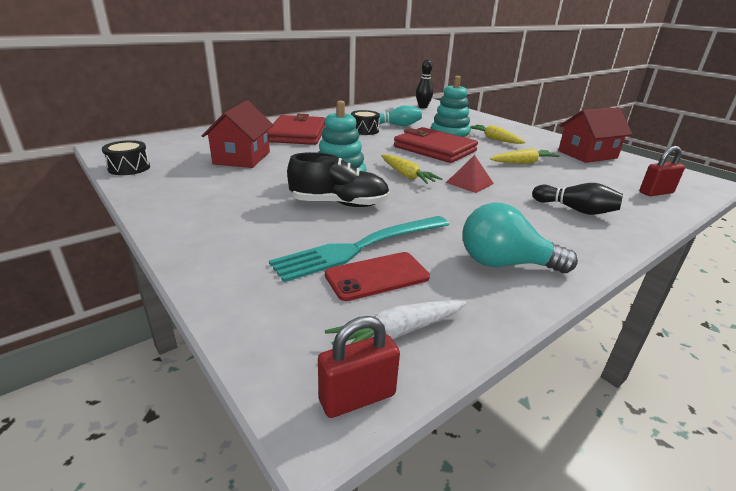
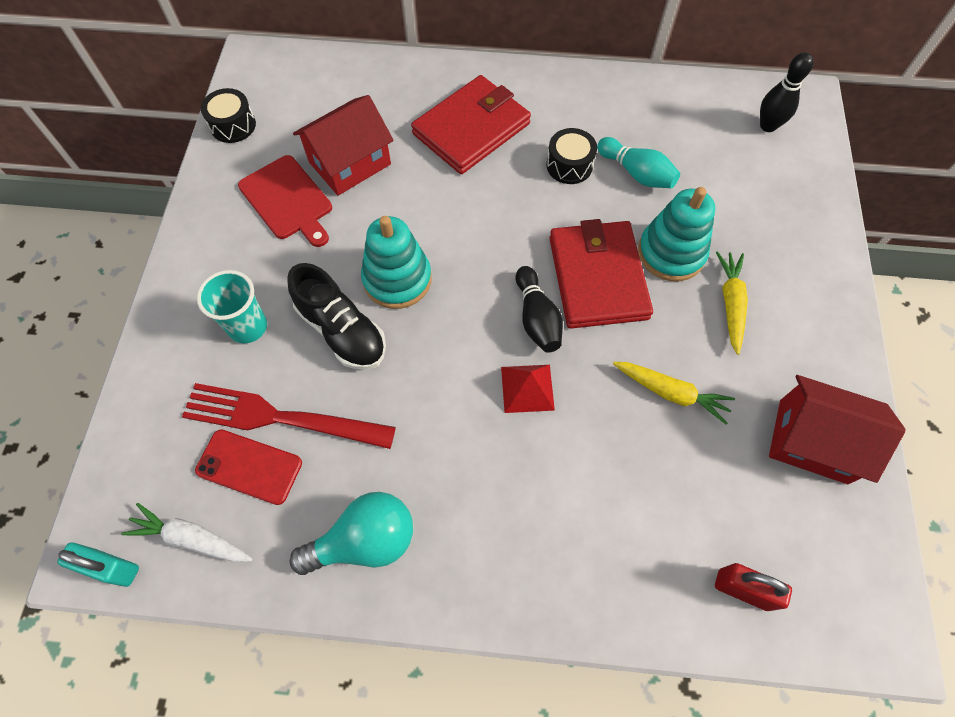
camera: 45 degrees right, 35 degrees up
turquoise fork [269,216,449,282] -> red fork [182,383,396,449]
red padlock [318,316,400,418] -> turquoise padlock [57,543,139,587]
yellow carrot [381,154,442,184] -> none
turquoise light bulb [463,203,578,273] -> turquoise light bulb turned 105 degrees clockwise [290,492,413,575]
black bowling pin [532,183,623,215] -> black bowling pin moved to [515,266,563,353]
none -> turquoise cup [197,270,267,343]
none -> red cutting board [238,155,332,247]

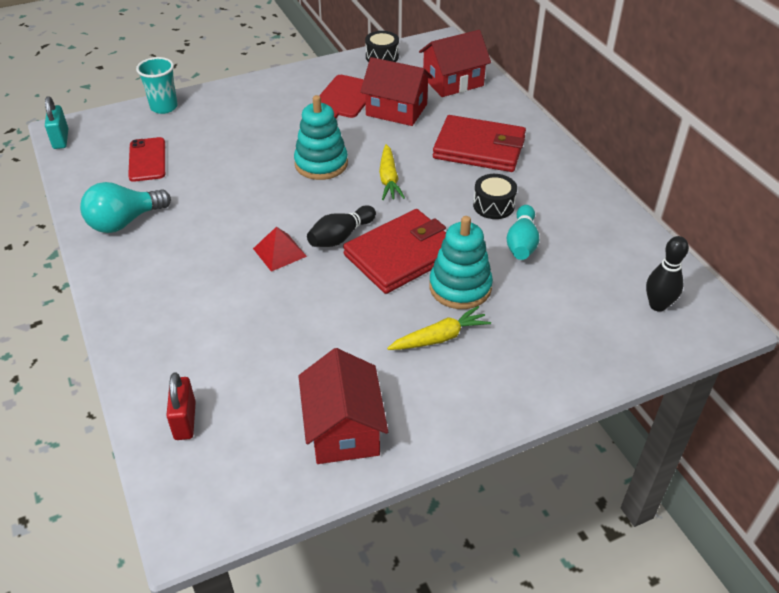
camera: 60 degrees right, 20 degrees down
white carrot [121,503,252,562] -> none
red fork [182,383,396,449] -> none
turquoise cup [197,270,267,343] -> turquoise cup moved to [136,57,178,114]
black shoe [287,263,386,370] -> none
turquoise light bulb [290,492,413,575] -> turquoise light bulb turned 105 degrees clockwise [80,182,171,233]
yellow carrot [613,362,735,424] -> yellow carrot moved to [379,144,405,200]
none -> red house [419,30,491,97]

